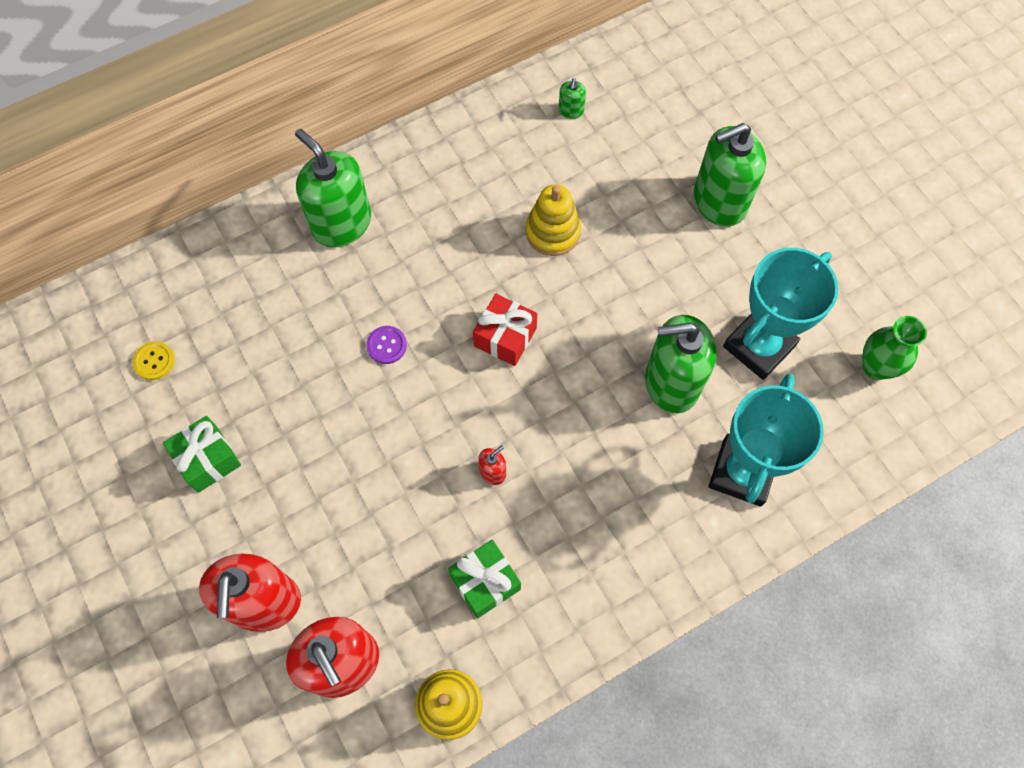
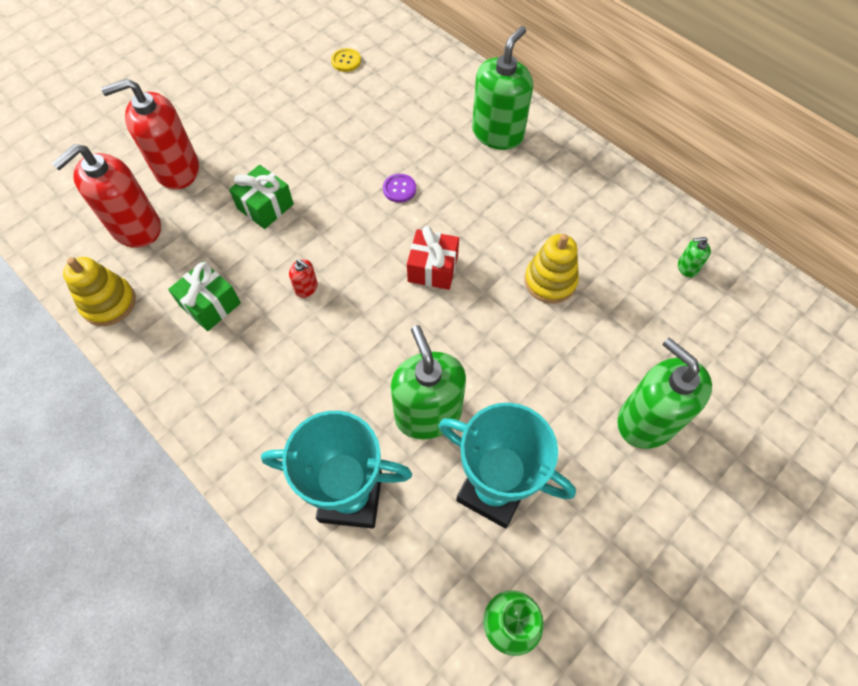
camera: 75 degrees right, 5 degrees down
green gift [163,416,241,493] -> green gift moved to [229,165,294,229]

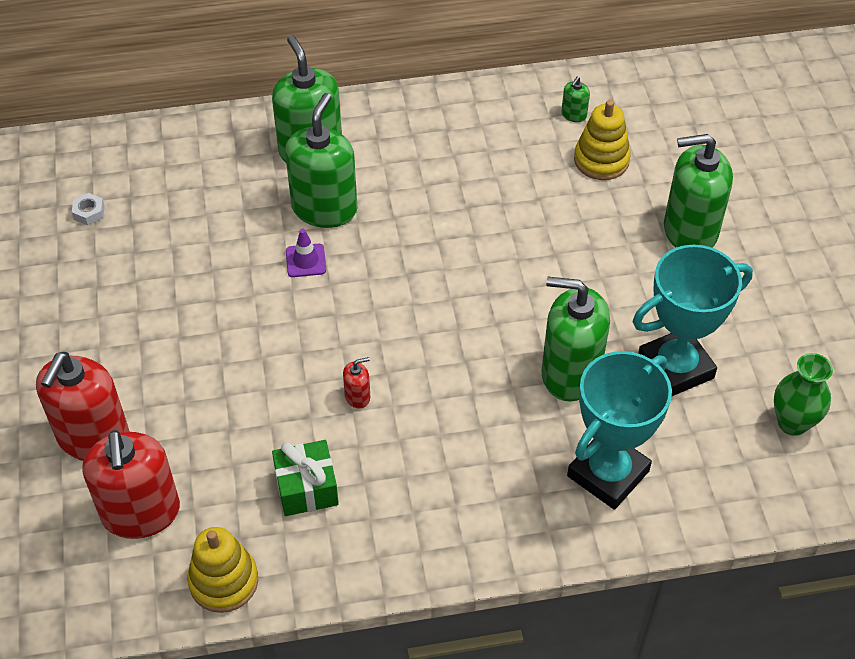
camera: 55 degrees left, 10 degrees down
green gift [229,165,294,229] -> none
yellow button [331,48,361,72] -> white nut [72,193,105,225]
purple button [383,174,416,203] -> purple traffic cone [286,229,326,277]
red gift [407,226,459,290] -> none
yellow stacking toy [524,234,579,304] -> yellow stacking toy moved to [574,100,631,180]
none -> green soap dispenser [285,93,358,228]

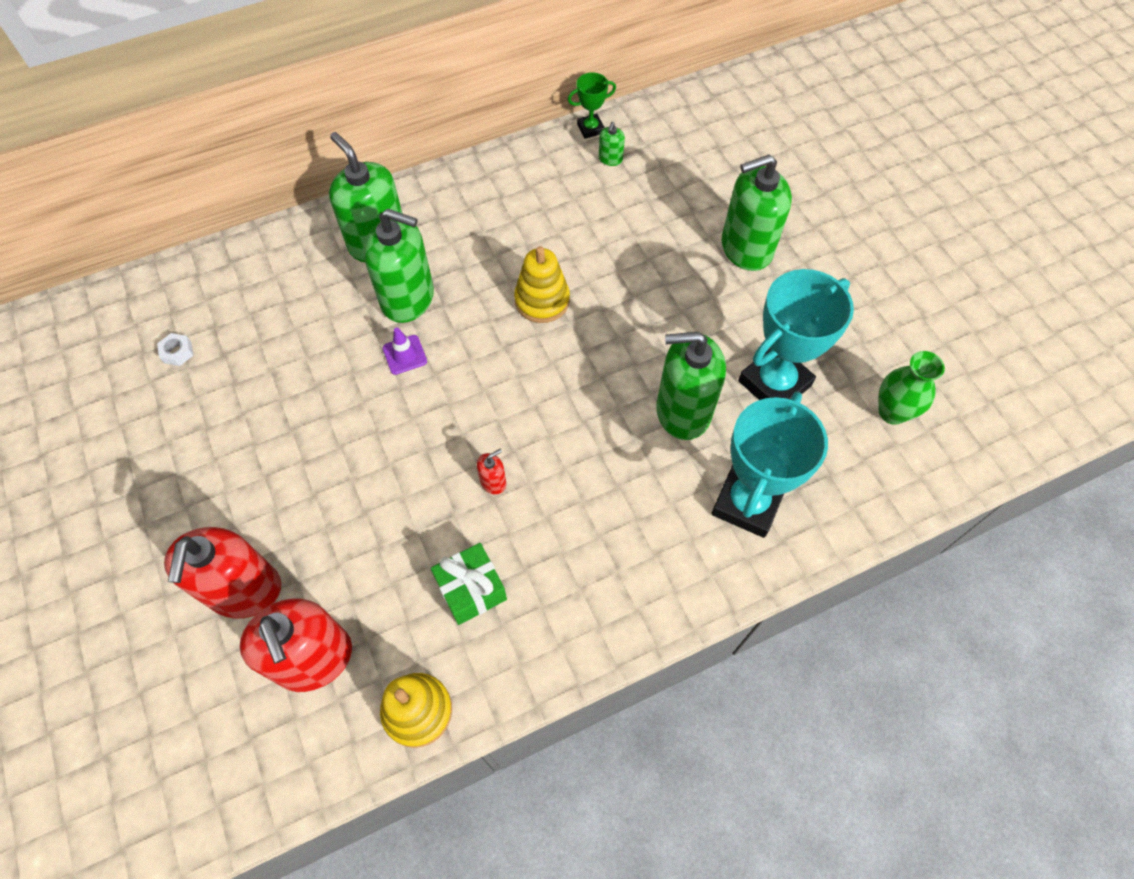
camera: 15 degrees left, 10 degrees up
green soap dispenser [285,93,358,228] -> green soap dispenser turned 105 degrees clockwise [363,209,434,323]
yellow stacking toy [574,100,631,180] -> yellow stacking toy moved to [514,246,570,323]
none -> green trophy [568,72,616,139]

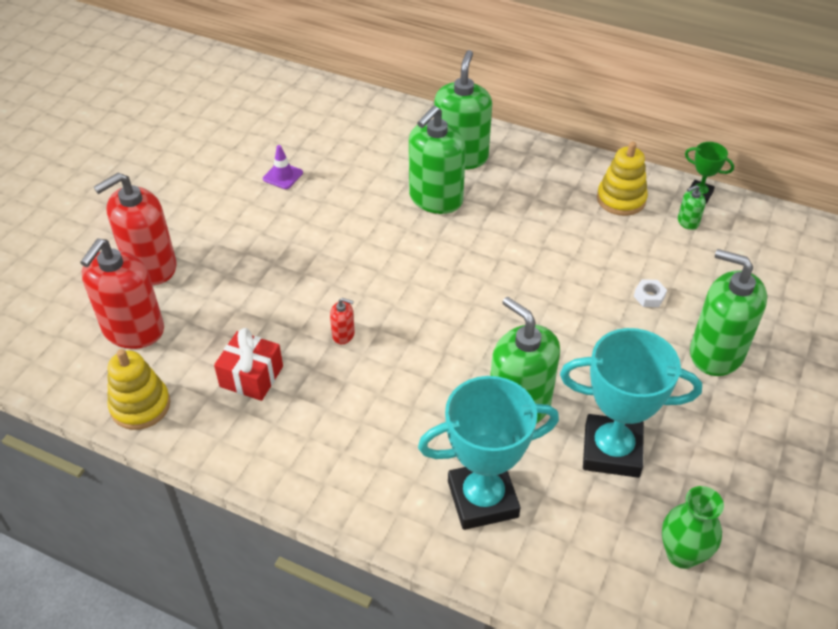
camera: 50 degrees right, 15 degrees down
white nut [157,333,193,366] -> white nut moved to [634,279,667,307]
green soap dispenser [363,209,434,323] -> green soap dispenser turned 60 degrees clockwise [409,106,466,214]
purple traffic cone [383,328,427,375] -> purple traffic cone moved to [263,145,303,189]
green gift [431,543,507,625] -> red gift [214,328,283,401]
yellow stacking toy [514,246,570,323] -> yellow stacking toy moved to [597,142,648,216]

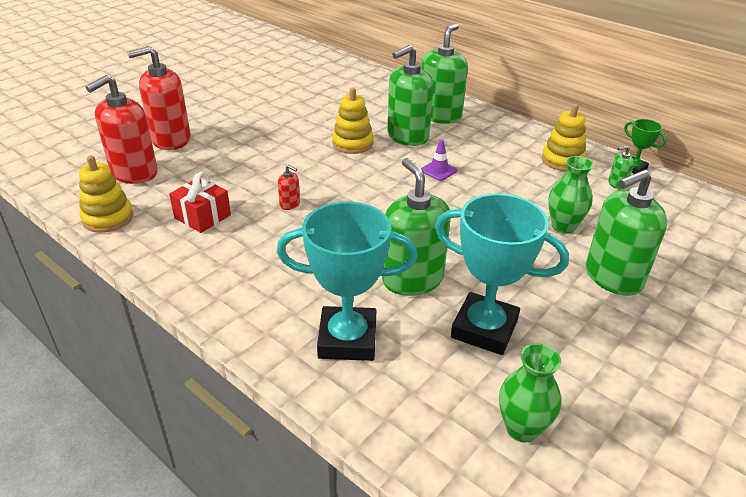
camera: 15 degrees right, 10 degrees down
purple traffic cone [263,145,303,189] -> purple traffic cone moved to [422,140,458,181]
white nut [634,279,667,307] -> green vase [548,156,594,234]
green soap dispenser [690,249,767,376] -> green soap dispenser turned 75 degrees counterclockwise [586,170,668,296]
none -> yellow stacking toy [332,87,373,154]

